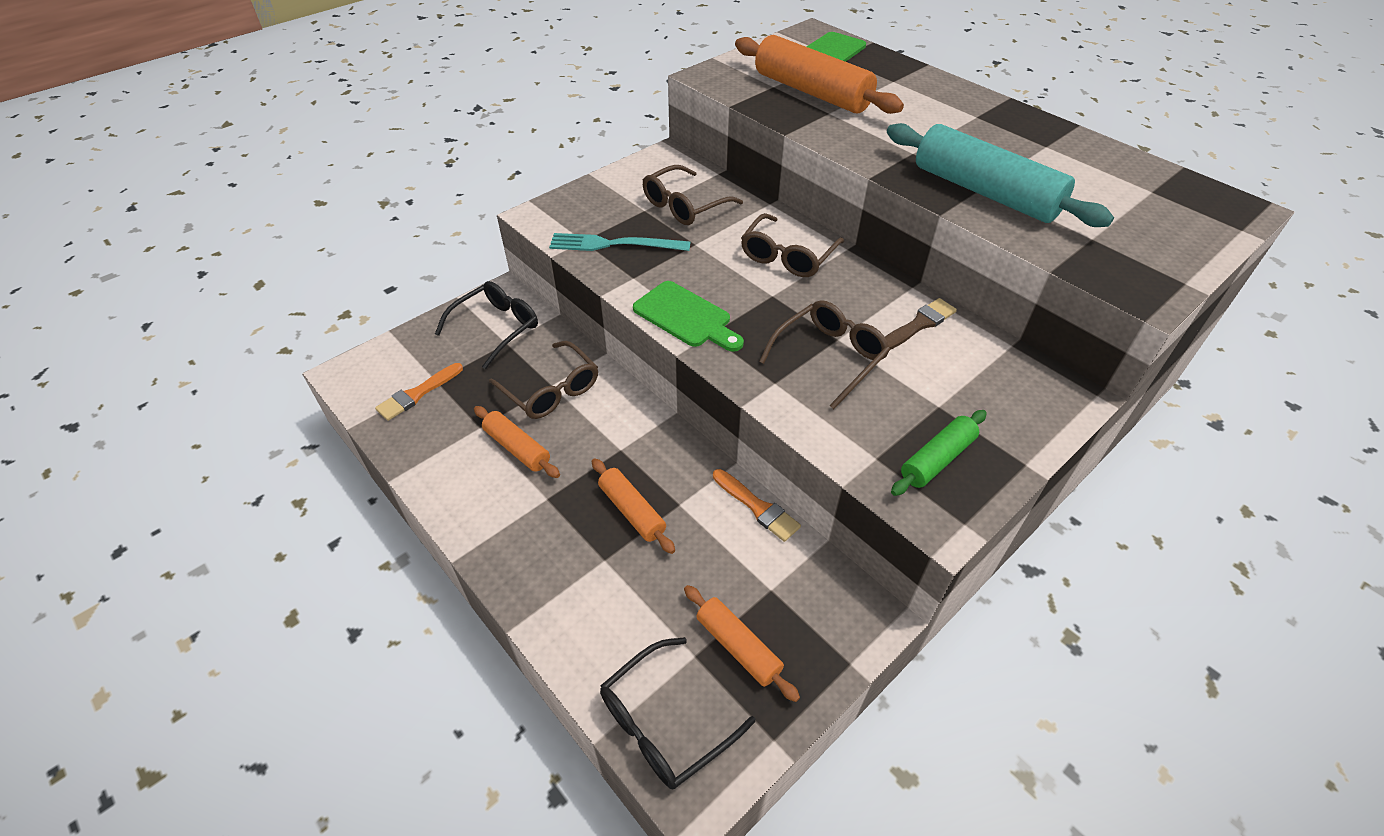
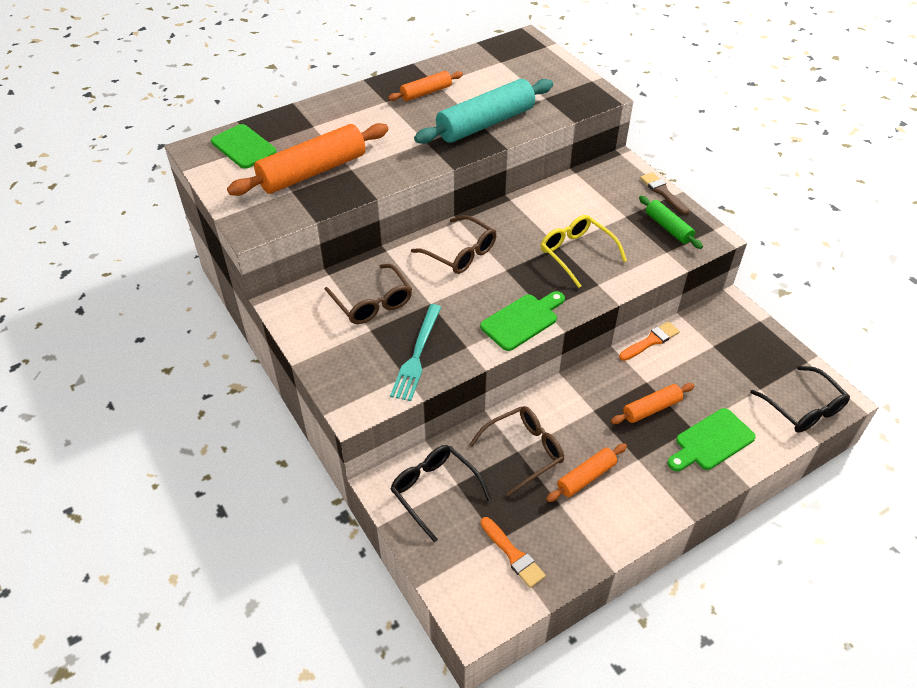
camera: 80 degrees left, 0 degrees up
orange rolling pin [684,585,800,702] -> orange rolling pin moved to [388,71,463,101]
brown glasses [759,300,890,409] -> yellow glasses [541,215,627,288]
brown brush [885,298,957,350] -> brown brush moved to [640,172,690,215]
none -> green cutting board [667,408,756,471]

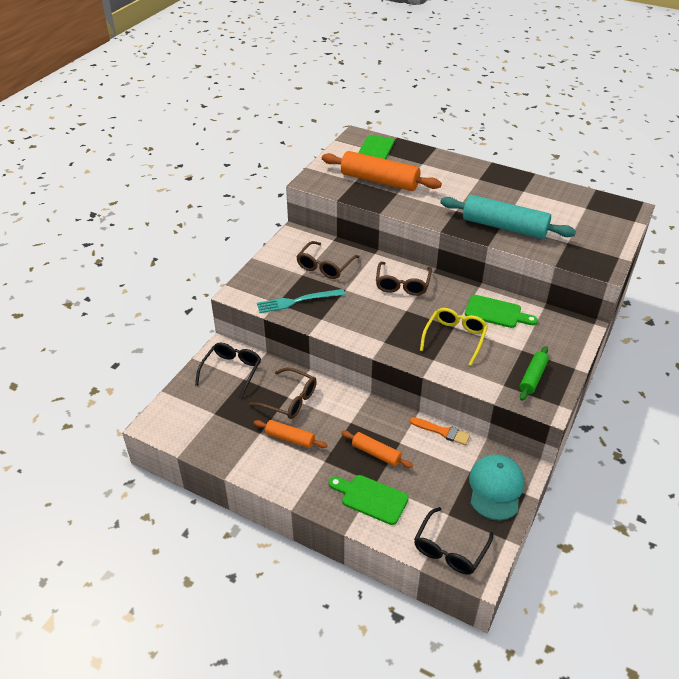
camera: 60 degrees right, 5 degrees down
orange rolling pin [388,71,463,101] -> none
green cutting board [480,291,565,351] -> green cutting board moved to [465,295,538,328]
orange brush [481,517,546,588] -> none
brown brush [640,172,690,215] -> none
none -> turquoise cap [469,454,524,521]

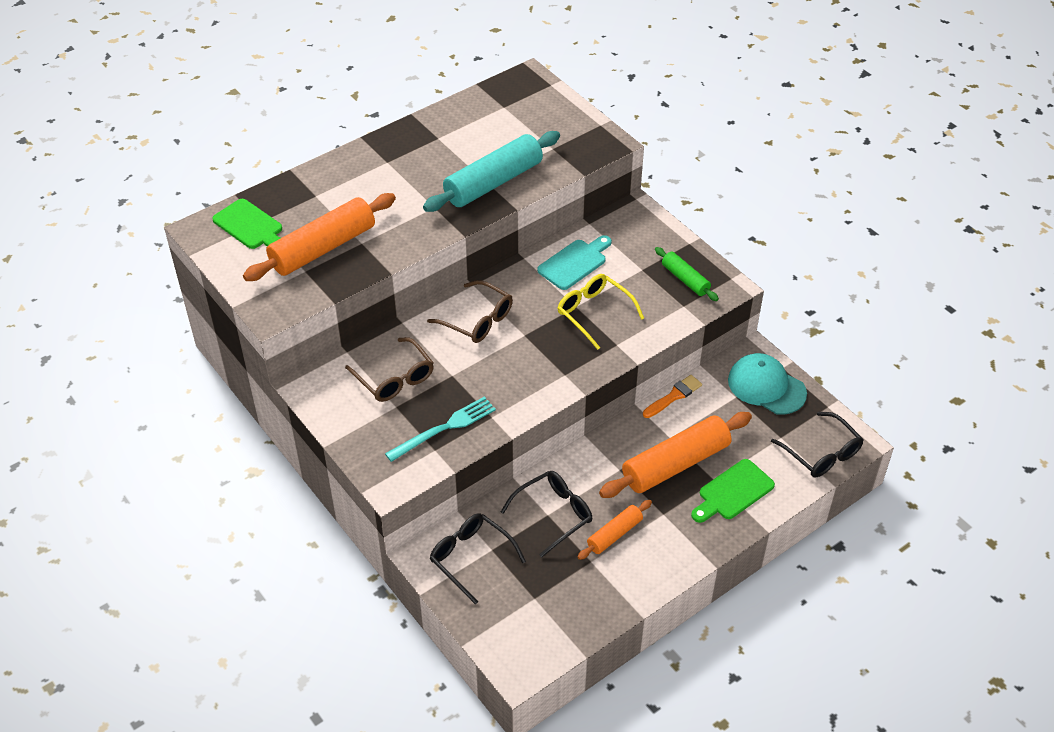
camera: 65 degrees left, 5 degrees up
brown glasses [249,368,317,419] -> black glasses [501,471,592,558]
turquoise fork [257,289,345,313] -> turquoise fork turned 135 degrees counterclockwise [385,396,496,462]
orange rolling pin [341,431,413,468] -> orange rolling pin [599,412,752,498], size x1.89
green cutting board [465,295,538,328] -> turquoise cutting board [537,235,612,290]

